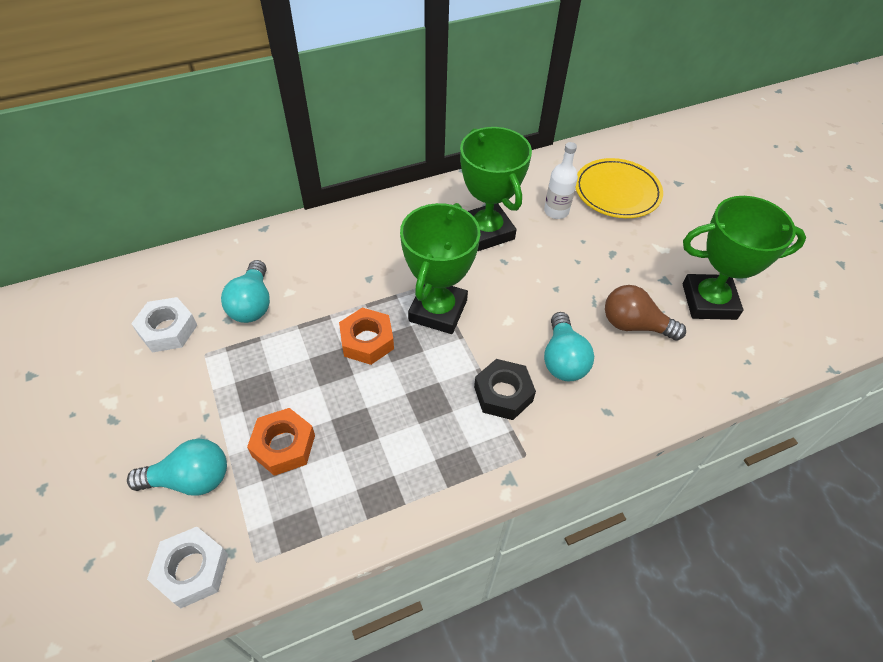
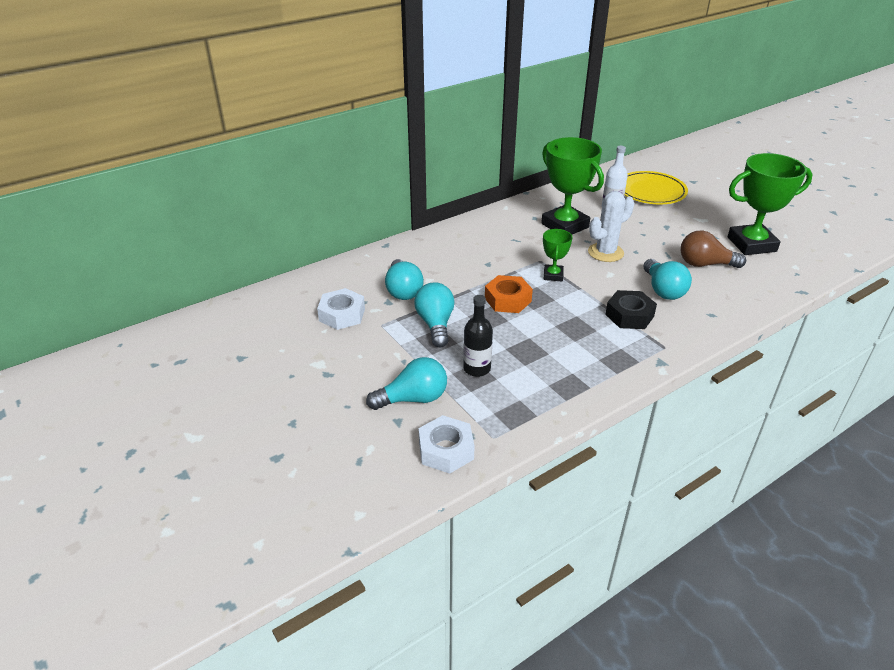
camera: 10 degrees left, 15 degrees down
orange nut [247,408,315,476] -> black bottle [463,295,493,377]
green trophy [400,203,480,334] -> green trophy [543,229,573,281], size x0.50
none -> turquoise light bulb [414,282,455,347]
none -> white cactus [588,191,634,262]

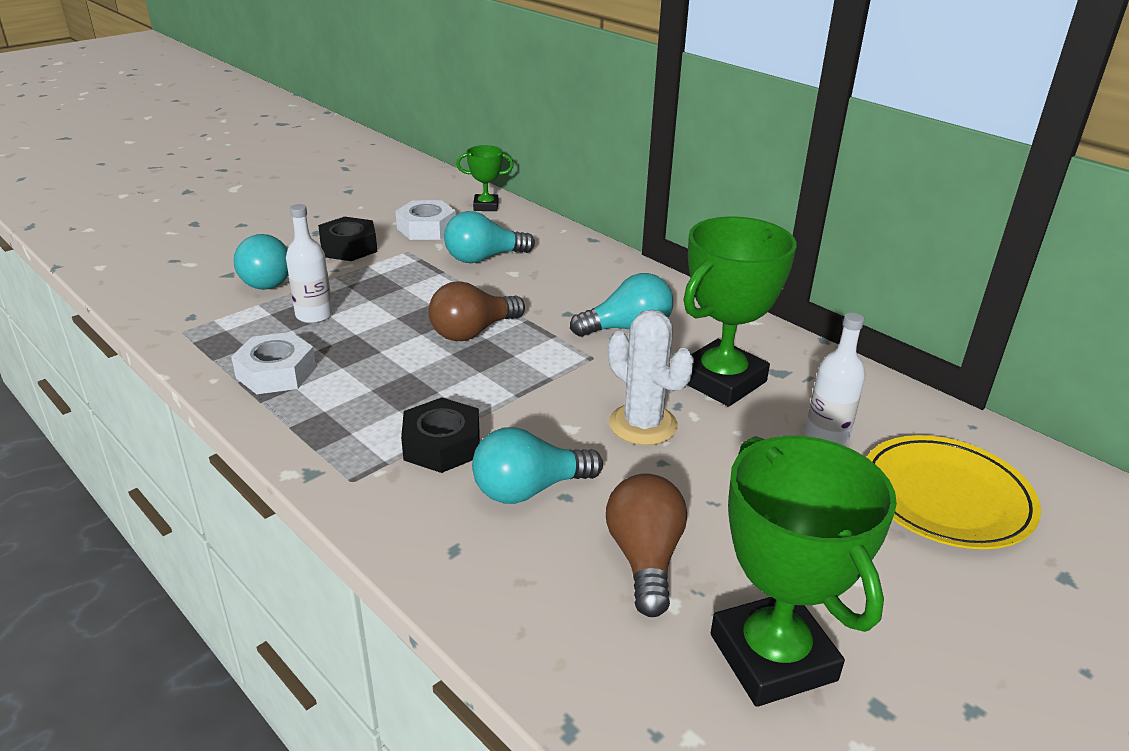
camera: 80 degrees right, 5 degrees down
turquoise light bulb [414,282,455,347] -> turquoise light bulb moved to [570,273,673,337]
white nut [419,415,475,474] -> white nut moved to [231,332,316,394]
black bottle [463,295,493,377] -> white bottle [286,204,333,323]
orange nut [485,275,533,313] -> brown light bulb [428,281,525,341]
green trophy [543,229,573,281] -> green trophy moved to [456,145,514,211]
none -> black nut [318,217,377,261]

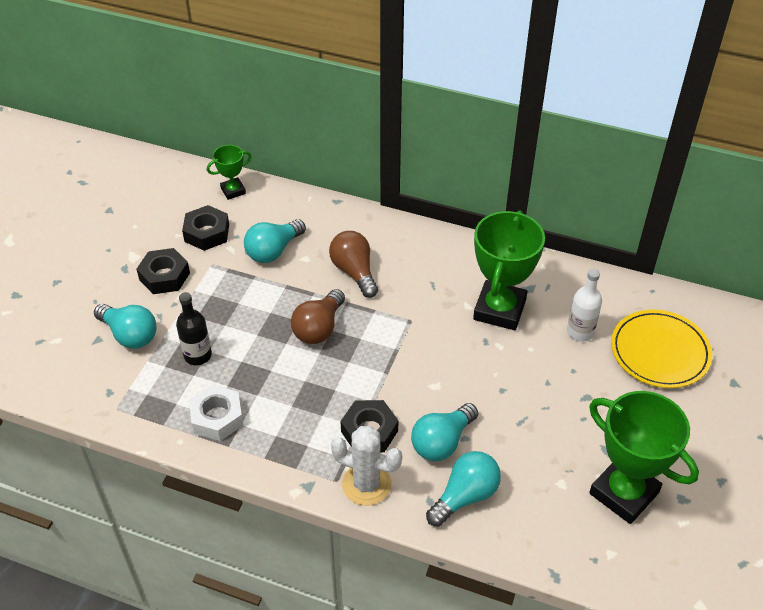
camera: 25 degrees left, 15 degrees up
white bottle [286,204,333,323] -> black bottle [176,292,212,365]
white nut [396,200,456,240] -> black nut [182,205,229,251]
turquoise light bulb [570,273,673,337] -> turquoise light bulb moved to [426,451,501,527]
brown light bulb [606,473,687,617] -> brown light bulb moved to [329,231,378,298]
white cactus [608,309,694,445] -> white cactus moved to [331,426,402,506]

